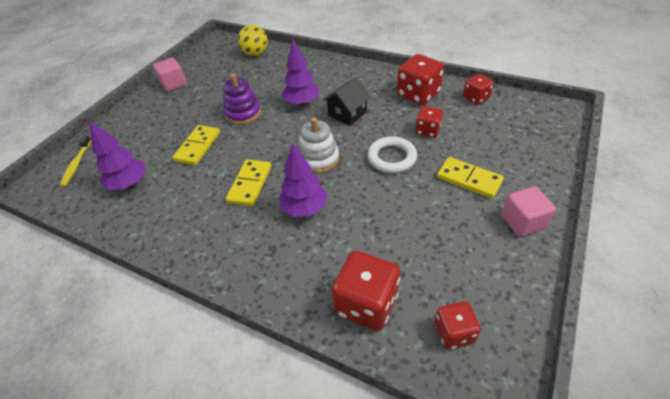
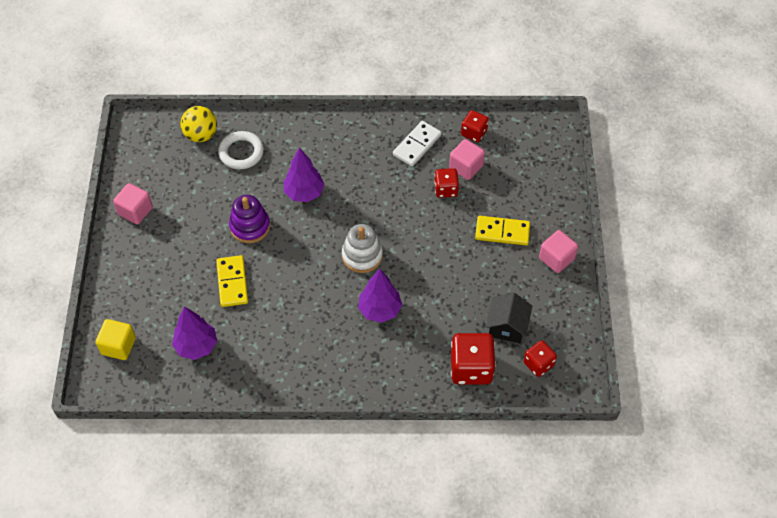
camera: 30 degrees left, 10 degrees up
yellow toothbrush [60,135,92,187] -> yellow cube [95,319,136,360]
yellow domino [226,159,271,206] -> none
black house [323,77,371,126] -> black house moved to [486,292,532,343]
white ring [367,136,417,173] -> white ring moved to [218,131,264,169]
red dice [397,54,444,105] -> white domino [393,121,442,166]
none -> pink cube [449,139,485,180]

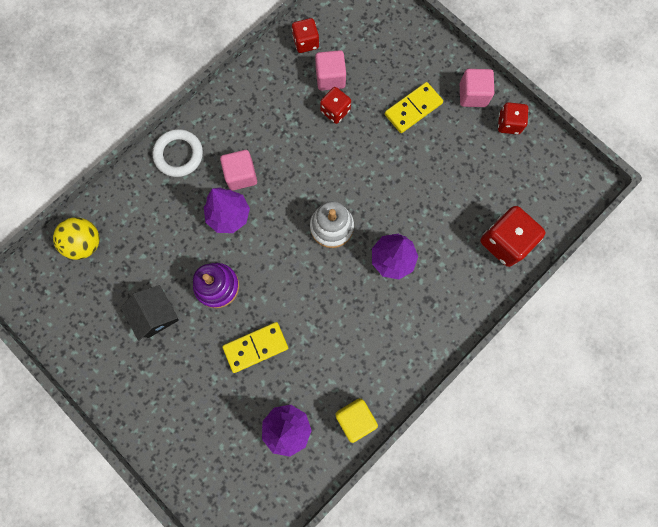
camera: 45 degrees left, 20 degrees up
yellow cube [95,319,136,360] -> yellow cube moved to [335,398,378,443]
pink cube [113,183,153,224] -> pink cube moved to [220,150,257,190]
yellow domino [216,255,248,307] -> yellow domino turned 60 degrees counterclockwise [222,322,288,373]
white ring [218,131,264,169] -> white ring moved to [152,129,203,177]
white domino [393,121,442,166] -> none
black house [486,292,532,343] -> black house moved to [121,285,179,341]
red dice [523,340,557,377] -> red dice moved to [498,102,528,135]

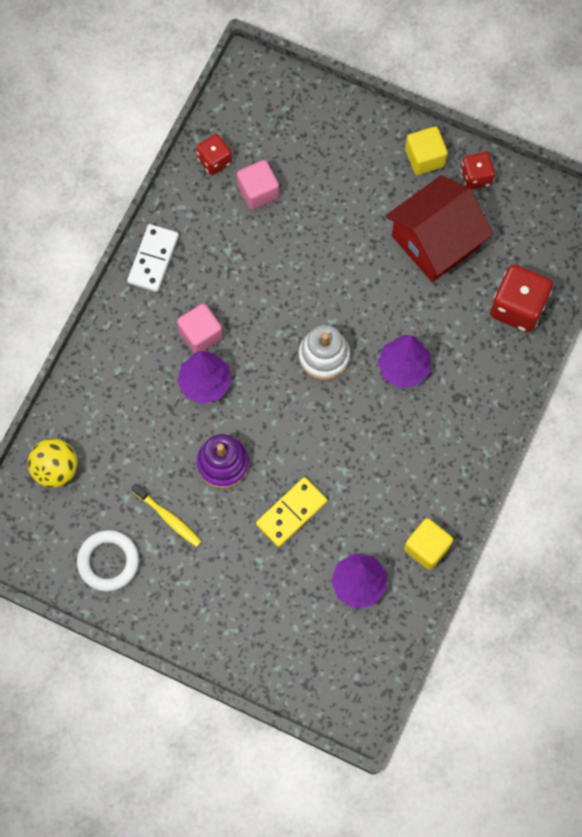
camera: 20 degrees left, 5 degrees down
black house [121,285,179,341] -> yellow toothbrush [131,484,201,547]
white ring [152,129,203,177] -> white ring moved to [77,530,139,592]
red dice [320,87,351,124] -> none
yellow domino [385,82,443,133] -> none
pink cube [460,69,494,107] -> yellow cube [405,127,448,175]
none -> white domino [127,224,179,292]
none -> red house [386,175,493,282]

